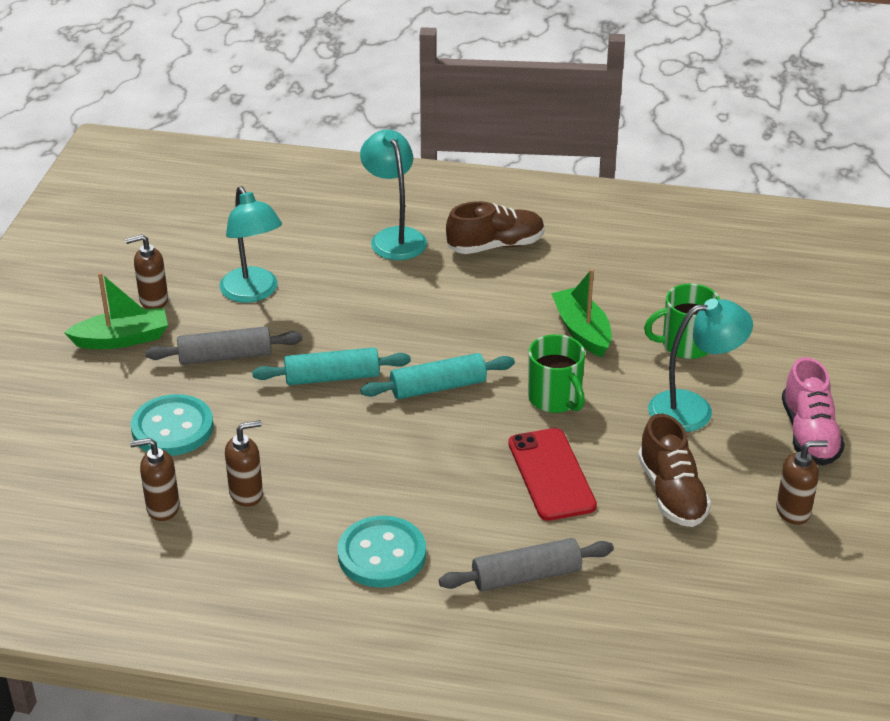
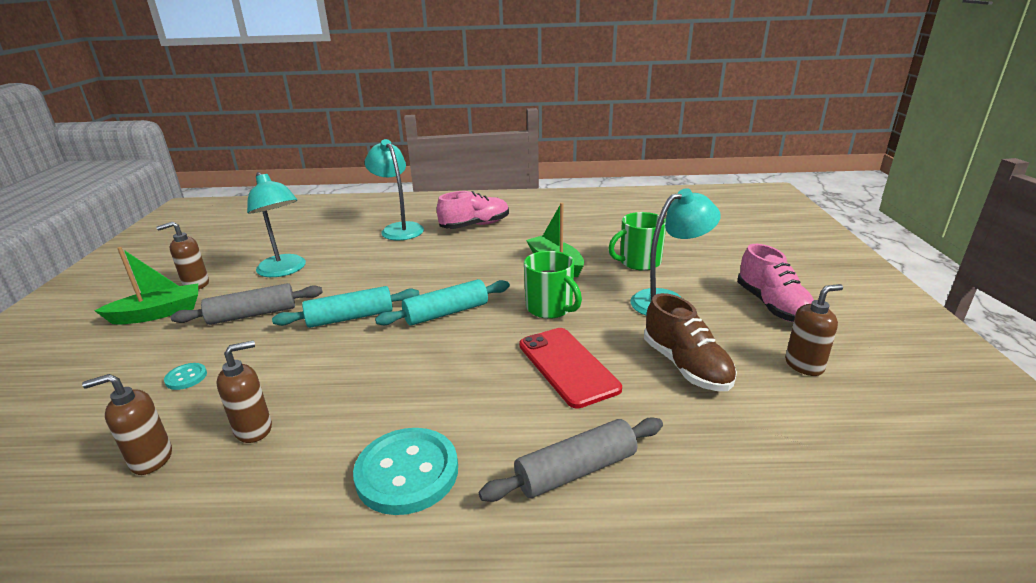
camera: 10 degrees left, 10 degrees down
turquoise button [131,394,214,456] -> turquoise button [164,363,207,390], size x0.46
brown shoe [446,201,545,254] -> pink shoe [437,191,509,229]

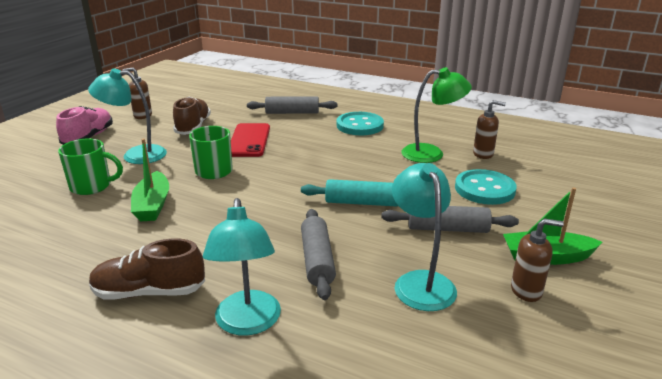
camera: 155 degrees left, 0 degrees up
turquoise button [164,363,207,390] -> turquoise button [455,169,517,205], size x2.17
brown soap dispenser [216,340,272,443] -> green lamp [401,67,472,163]
turquoise rolling pin [375,279,510,326] -> none
pink shoe [437,191,509,229] -> brown shoe [89,238,205,300]
none -> grey rolling pin [301,209,336,300]

